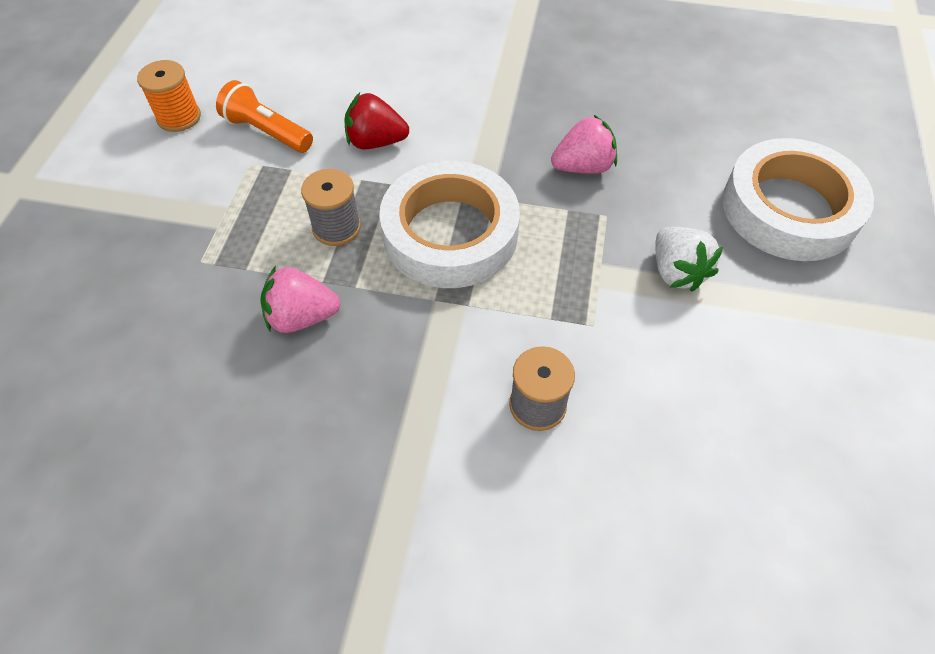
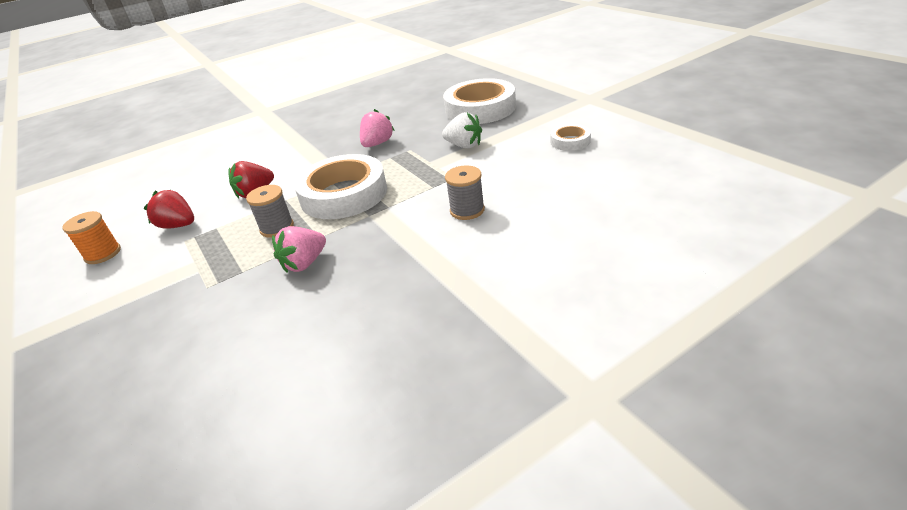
camera: 40 degrees left, 20 degrees down
orange flashlight [216,80,313,153] -> red strawberry [144,190,194,229]
none -> white tape [550,124,591,151]

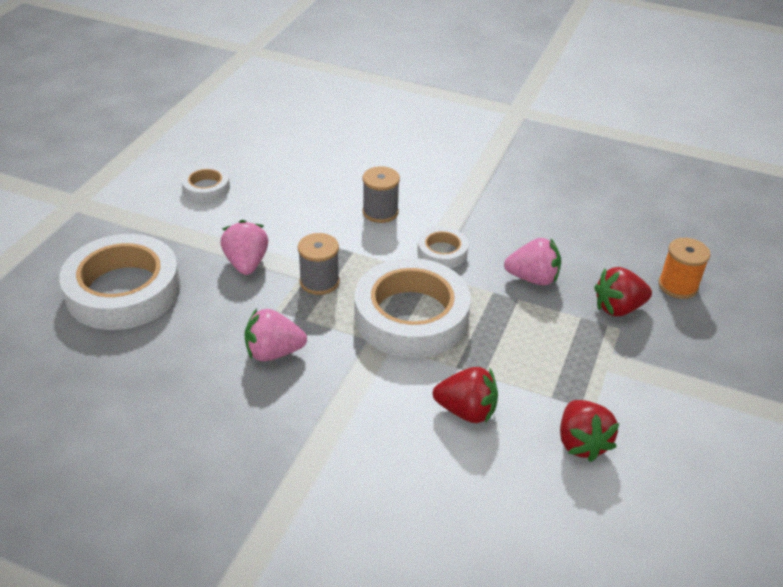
camera: 130 degrees left, 5 degrees up
orange spool [63,211,121,264] -> orange spool moved to [658,238,711,299]
grey spool [246,185,294,238] -> grey spool moved to [298,233,340,295]
white strawberry [442,112,482,148] -> pink strawberry [221,220,268,275]
none -> white tape [417,227,468,268]
none -> red strawberry [594,267,652,316]

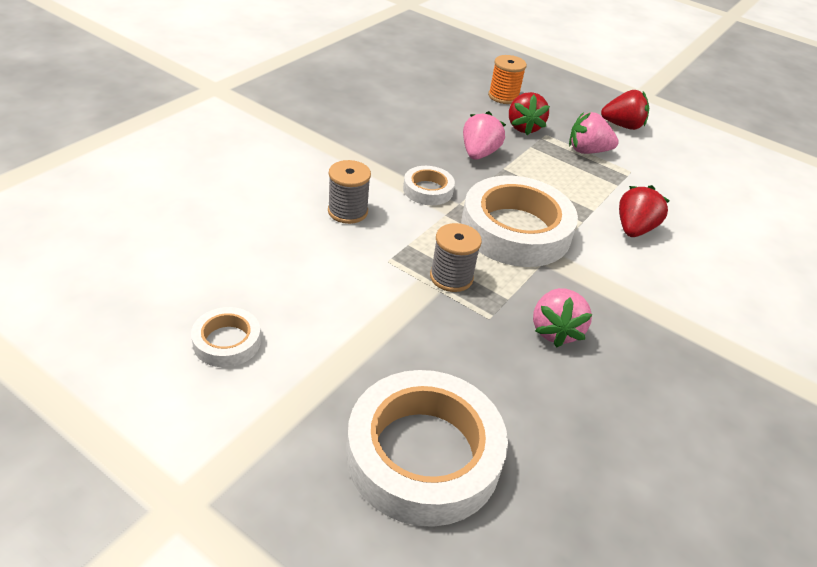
camera: 80 degrees left, 0 degrees up
pink strawberry [221,220,268,275] -> pink strawberry moved to [569,112,619,154]
red strawberry [560,400,619,462] -> red strawberry moved to [601,90,649,130]

